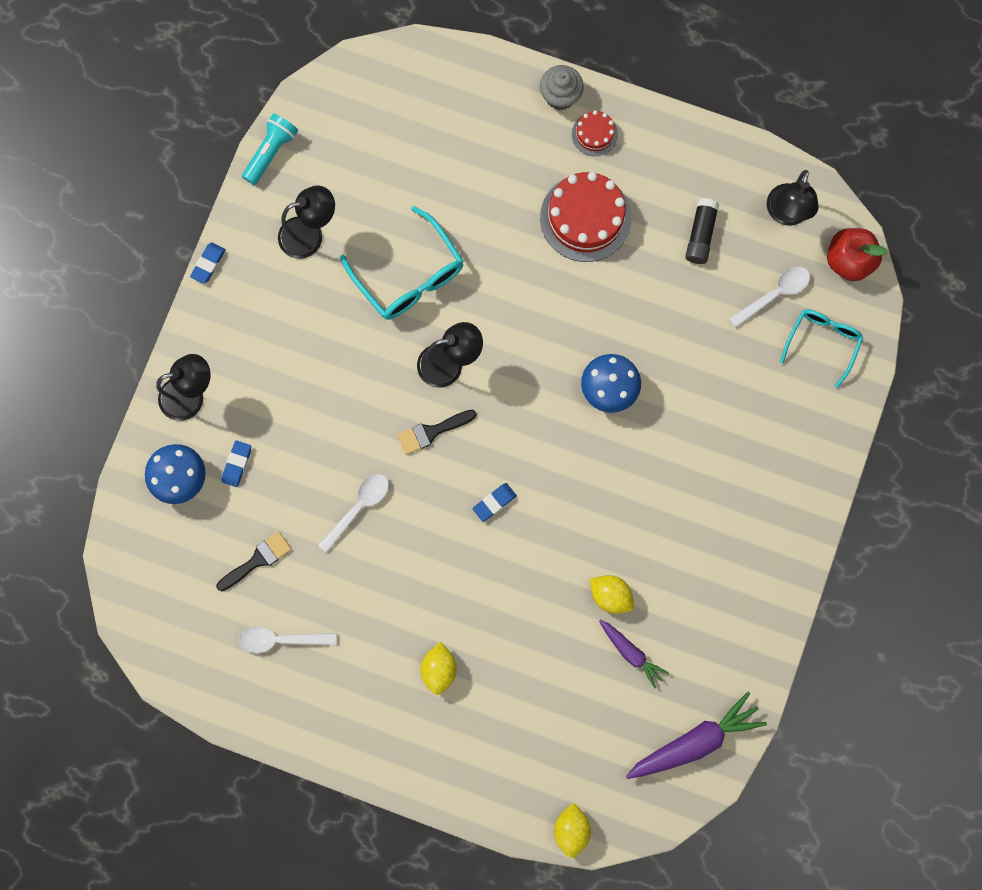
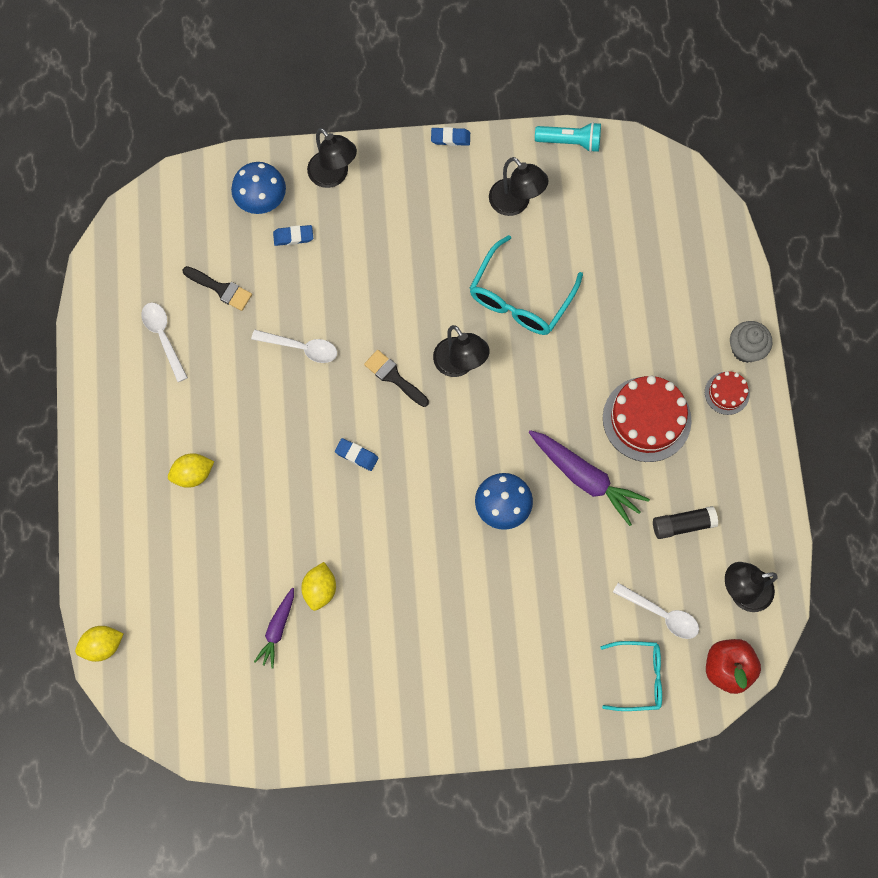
camera: 65 degrees right, 5 degrees down
purple carrot [626,692,767,779] -> purple carrot moved to [528,430,650,526]

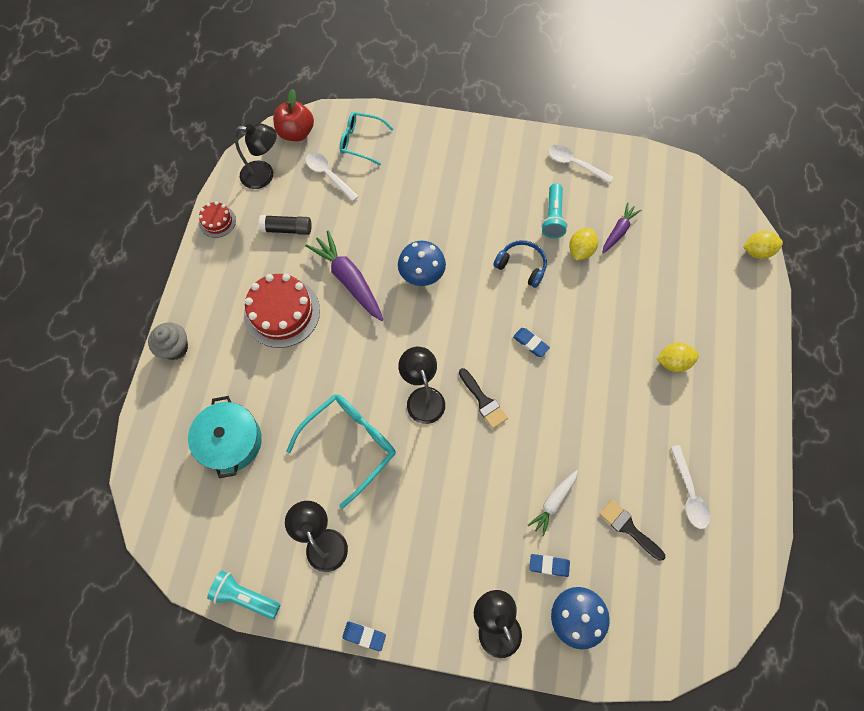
camera: 165 degrees left, 5 degrees down
white spoon [251,330,337,363] -> white spoon moved to [548,145,613,183]
red cake [705,371,750,415] -> red cake moved to [199,202,236,238]
none -> turquoise pot [188,396,262,478]
none -> blue headphones [493,240,547,288]
none -> white carrot [528,470,578,537]
none -> turquoise flashlight [541,183,568,238]

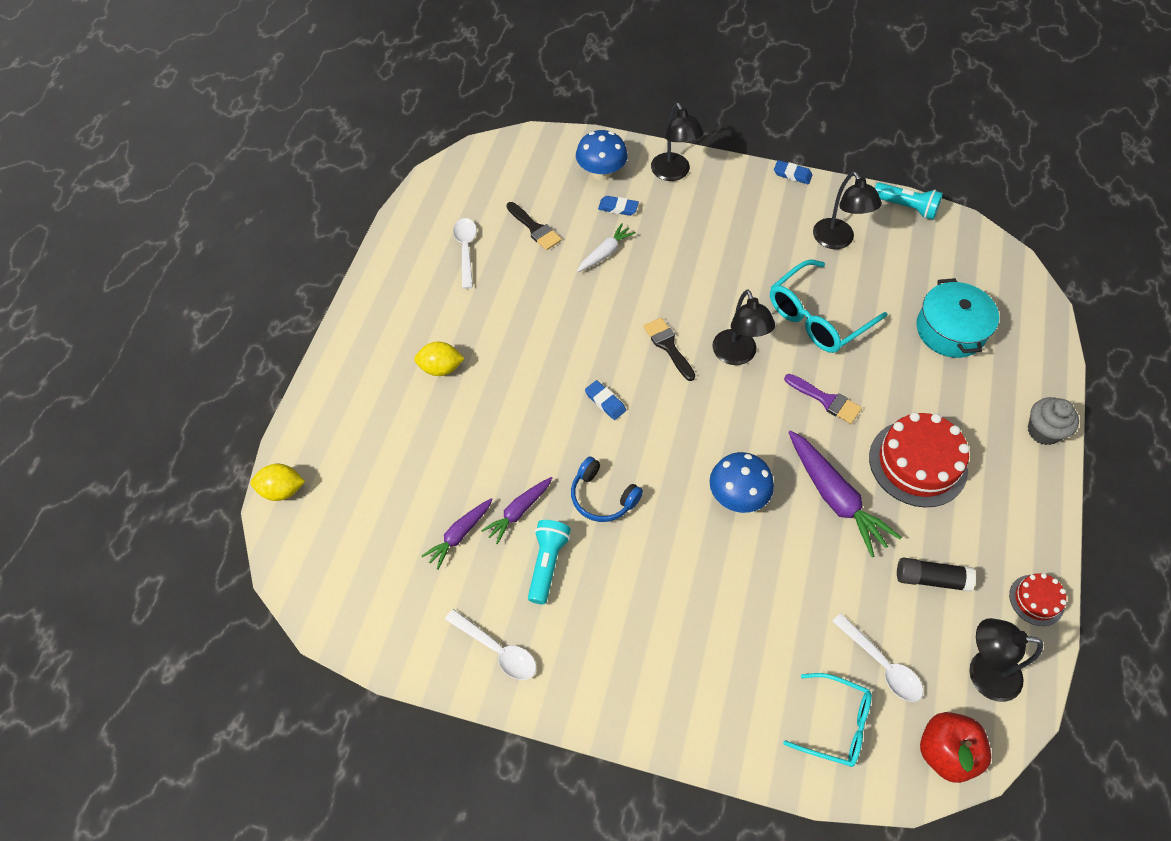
camera: 175 degrees left, 10 degrees down
yellow lemon [569,228,598,261] -> purple carrot [481,477,552,544]
none -> purple brush [784,374,862,424]

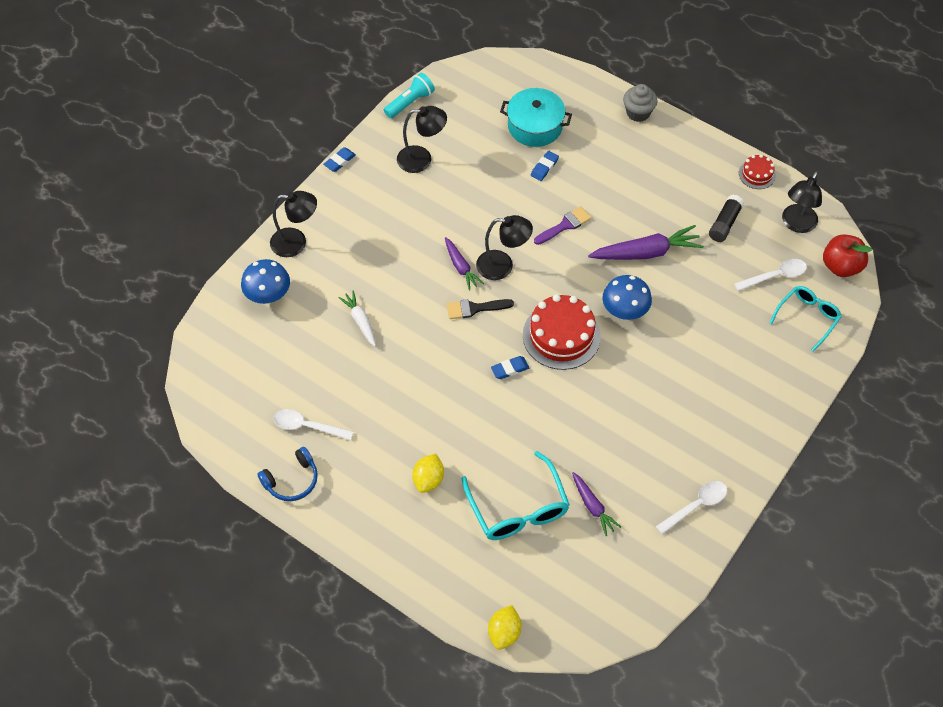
camera: 70 degrees left, 0 degrees up
purple carrot [481,477,552,544] -> purple carrot moved to [445,237,484,290]
black brush [506,202,562,250] -> none
turquoise flashlight [528,520,571,604] -> none
blue headphones [571,457,643,522] -> blue headphones moved to [257,447,318,501]
blue eraser [598,196,639,216] -> blue eraser moved to [531,151,559,181]
turquoise glasses [770,259,888,353] -> turquoise glasses moved to [462,451,570,540]
red cake [869,412,970,507] -> red cake moved to [523,294,601,370]

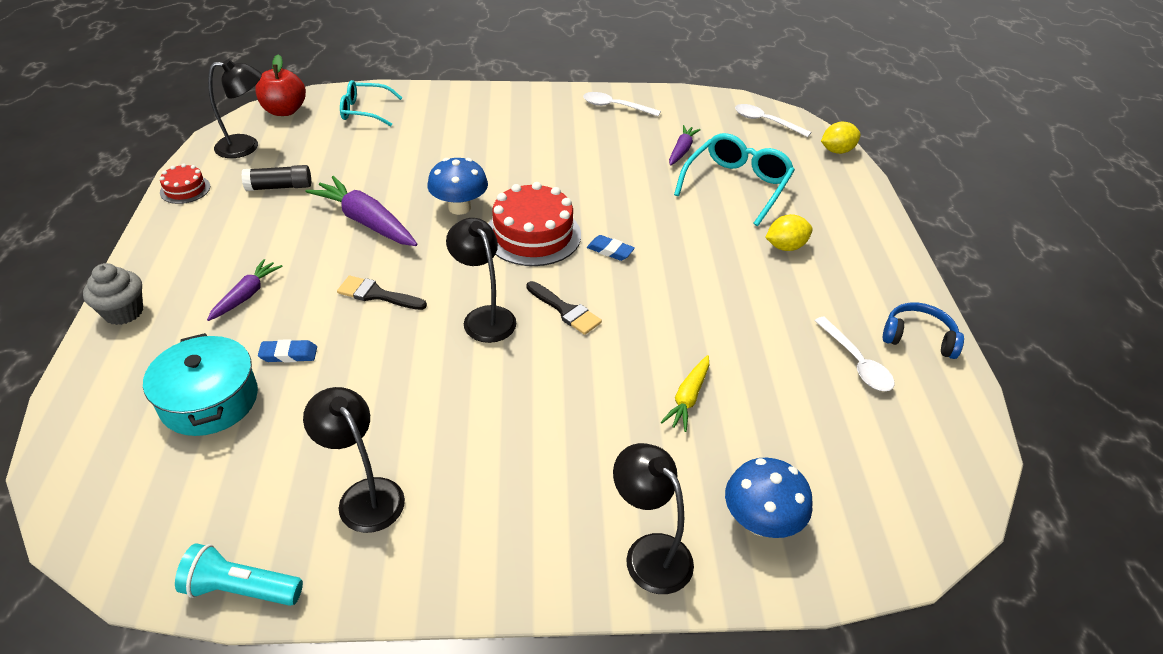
camera: 130 degrees left, 15 degrees down
blue eraser [323,147,356,172] -> none
white carrot [338,290,376,347] -> yellow carrot [661,355,709,432]
purple carrot [445,237,484,290] -> purple carrot moved to [207,259,282,321]
purple brush [534,206,591,245] -> black brush [337,276,427,310]
white spoon [734,259,807,291] -> white spoon moved to [735,104,811,137]

